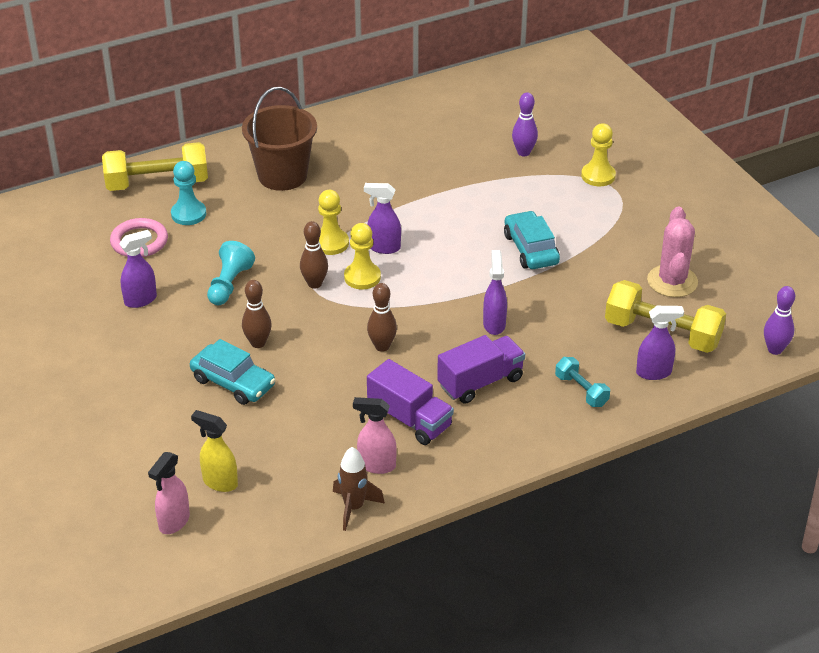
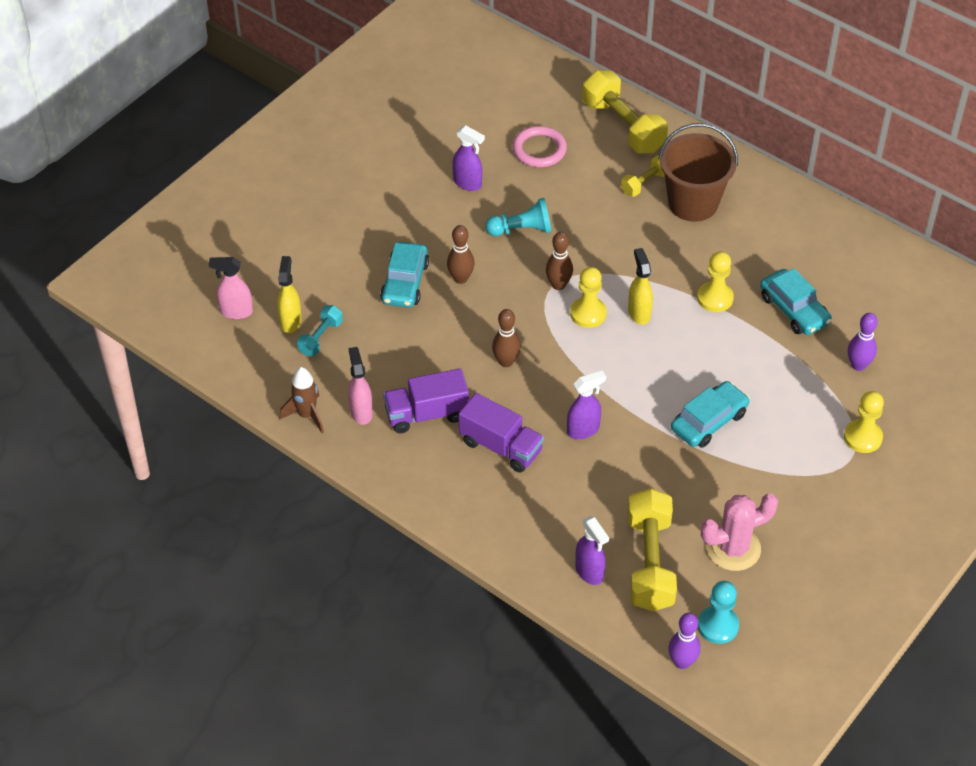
camera: 65 degrees right, 10 degrees up
turquoise pawn [171,161,206,225] -> turquoise pawn moved to [698,581,739,644]
yellow pawn [318,190,349,255] -> yellow pawn moved to [697,251,734,312]
purple spray bottle [364,183,401,254] -> yellow spray bottle [628,248,653,325]
purple truck [367,359,454,445] -> purple truck turned 60 degrees clockwise [383,368,469,433]
turquoise dumbbell [555,357,610,407] -> turquoise dumbbell moved to [297,305,343,356]
none -> yellow dumbbell [621,156,665,197]
none -> turquoise car [760,268,832,335]

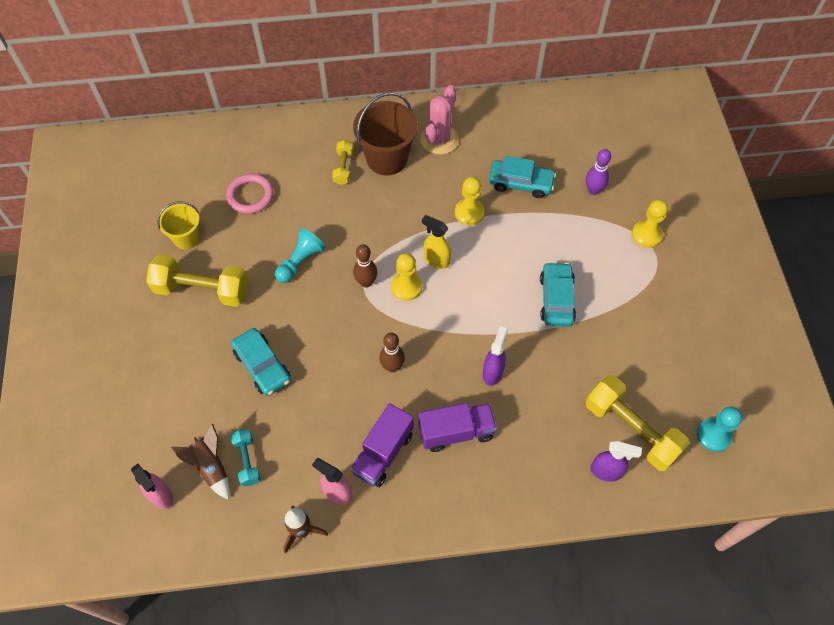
camera: 45 degrees left, 10 degrees up
pink spray bottle [209,257,253,319] -> pink spray bottle turned 90 degrees counterclockwise [131,464,173,509]
yellow spray bottle [277,256,302,333] -> brown rocket [171,424,230,500]
brown bowling pin [447,225,474,284] -> none
purple spray bottle [452,125,485,191] -> none
yellow dumbbell [582,70,668,153] -> yellow dumbbell moved to [146,255,248,307]
purple bowling pin [668,613,701,669] -> none
pink cactus [701,494,778,571] -> pink cactus moved to [421,85,459,155]
none -> yellow bucket [158,201,200,249]

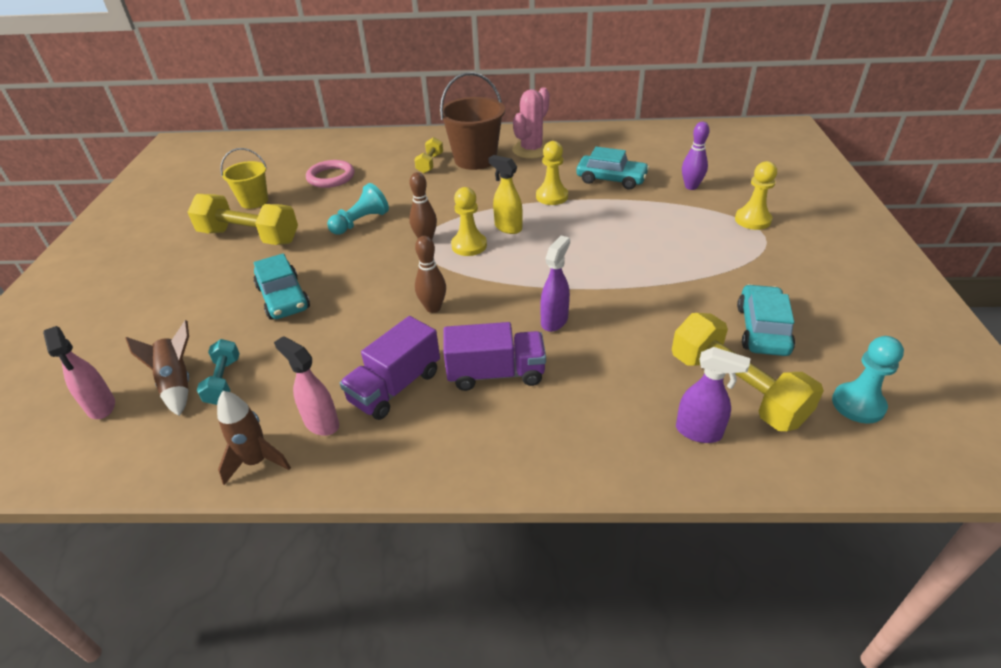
camera: 10 degrees right, 20 degrees down
turquoise car [540,262,576,327] -> turquoise car moved to [737,284,795,356]

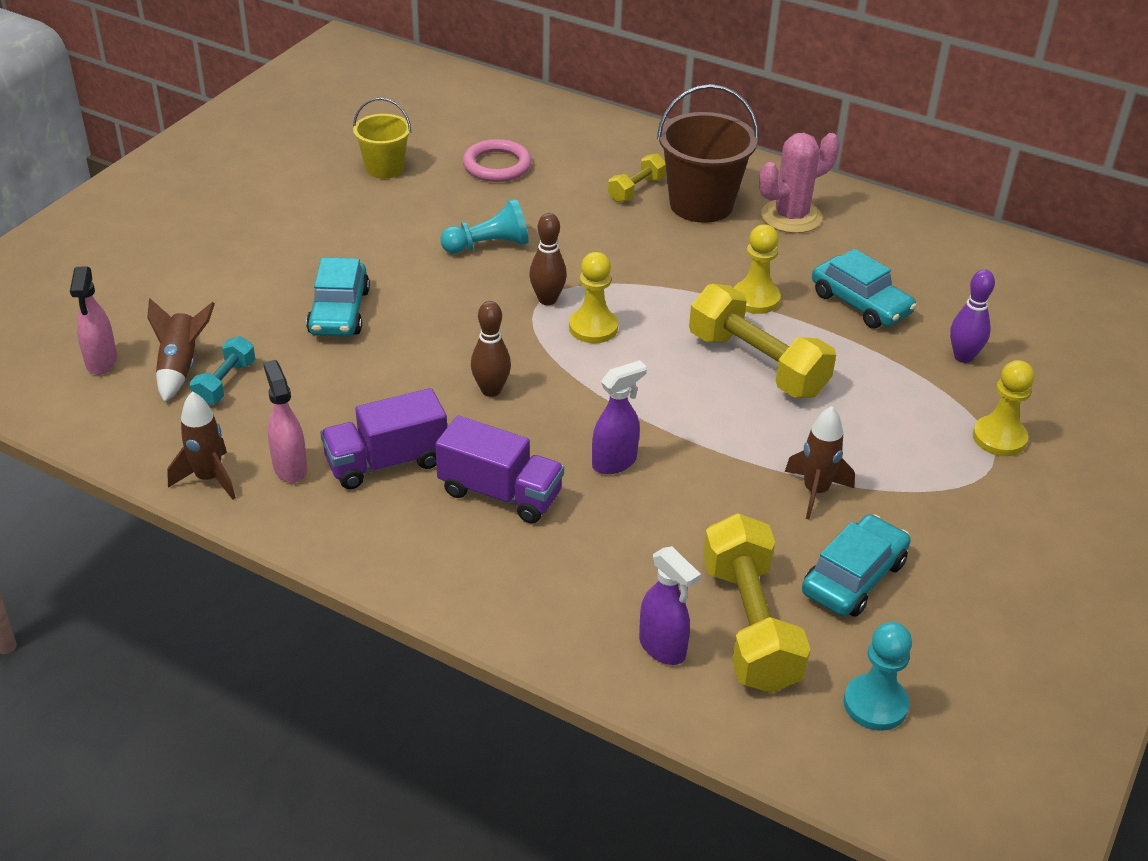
camera: 25 degrees right, 0 degrees up
yellow dumbbell [188,194,298,245] -> yellow dumbbell moved to [689,284,836,398]
yellow spray bottle [489,155,523,234] -> none
none -> brown rocket [785,406,855,520]

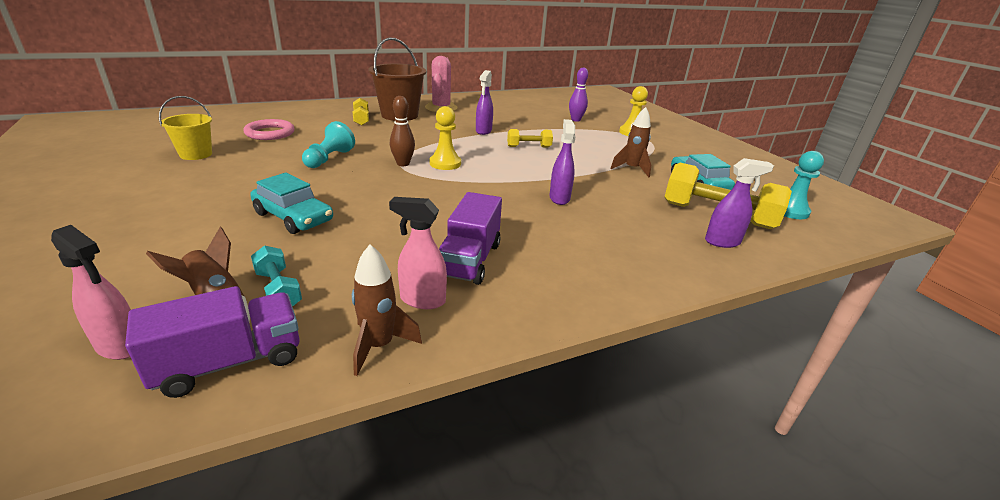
camera: 55 degrees left, 10 degrees down
purple truck [435,416,564,524] -> purple truck moved to [125,286,300,398]
brown bowling pin [471,301,511,397] -> none
yellow dumbbell [689,284,836,398] -> yellow dumbbell [507,129,553,147], size x0.52
yellow pawn [734,224,781,314] -> purple spray bottle [476,70,493,135]
turquoise car [812,248,917,328] -> none

